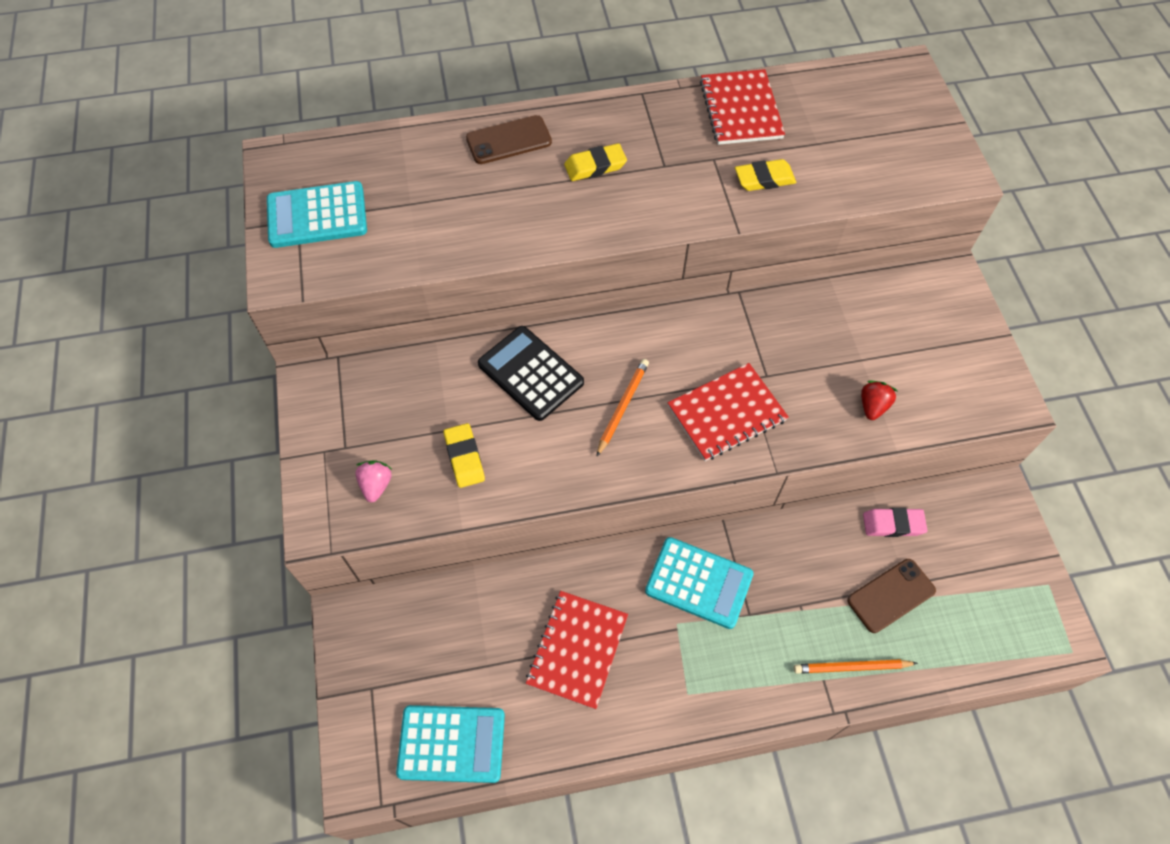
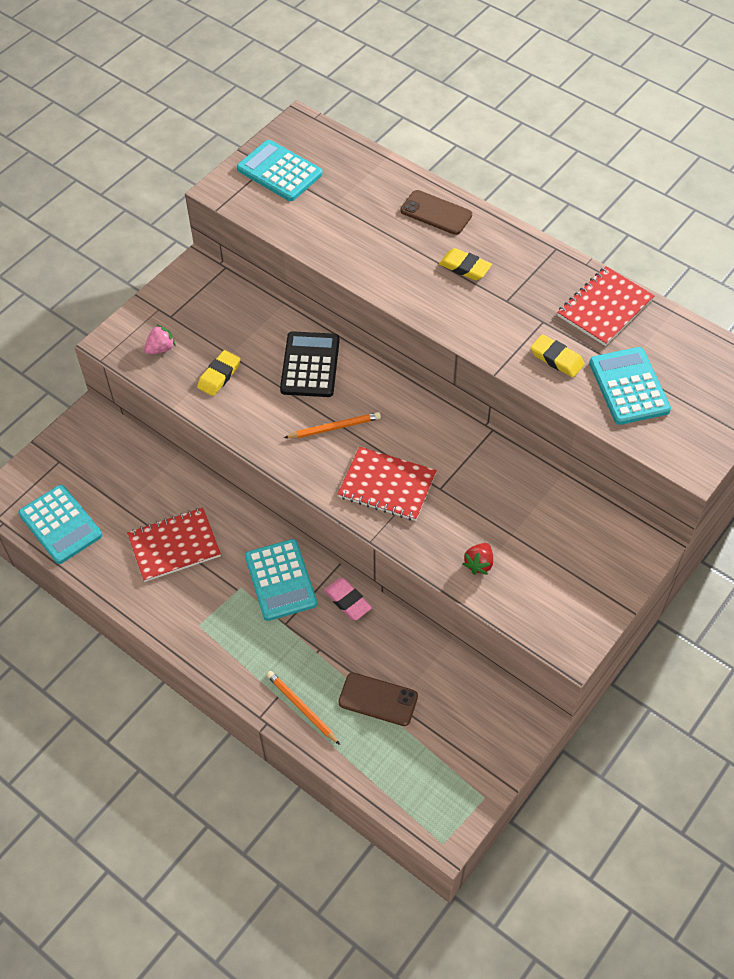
camera: 50 degrees right, 5 degrees down
red strawberry [861,381,897,420] -> red strawberry turned 135 degrees clockwise [463,543,493,575]
pink eraser [863,508,927,537] -> pink eraser moved to [324,578,372,620]
none -> turquoise calculator [589,347,671,425]

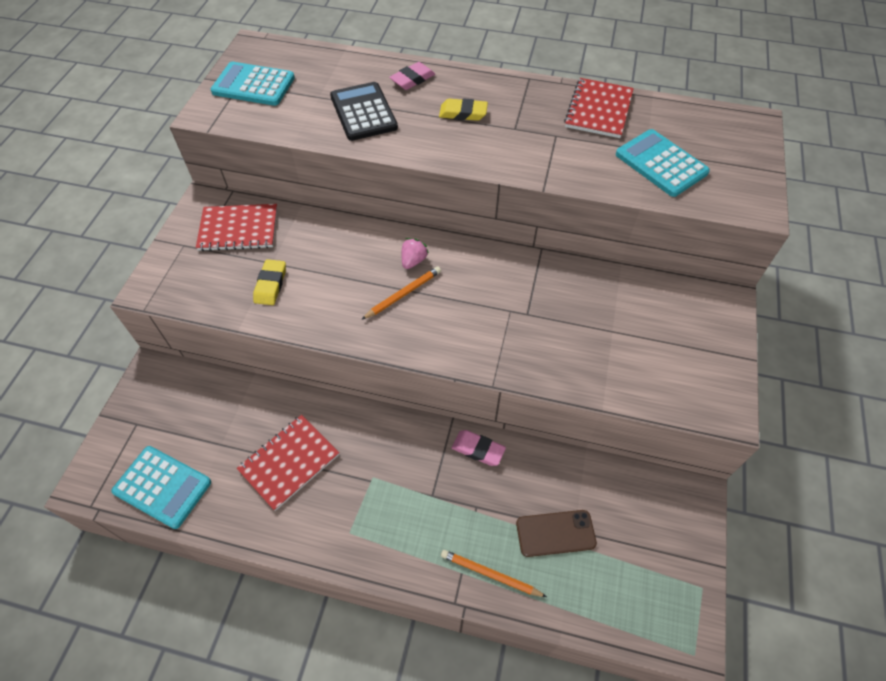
camera: 25 degrees left, 0 degrees up
pink strawberry [144,325,175,354] -> pink strawberry moved to [402,238,429,269]
turquoise calculator [245,539,317,621] -> none
black calculator [280,331,340,397] -> black calculator moved to [330,82,398,141]
red notebook [338,447,437,521] -> red notebook moved to [196,204,277,251]
brown phone [401,190,472,235] -> pink eraser [389,62,435,90]
red strawberry [463,543,493,575] -> none
yellow eraser [531,334,585,377] -> none

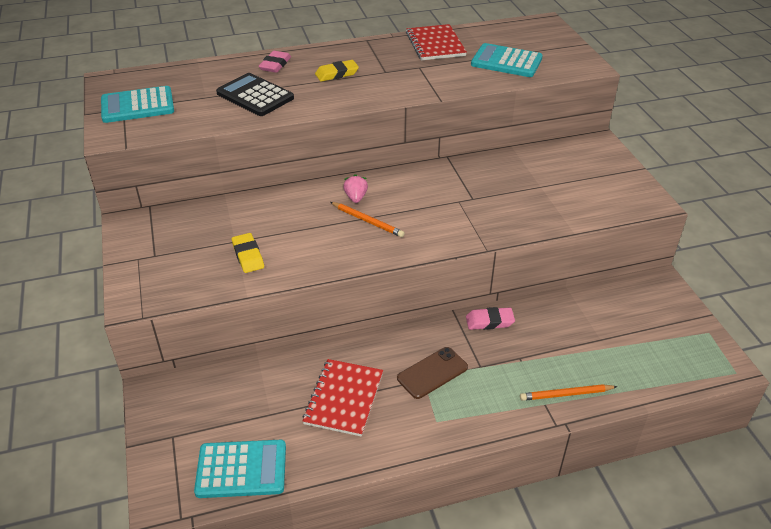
camera: 30 degrees left, 15 degrees down
red notebook [196,204,277,251] -> none
orange pencil [361,266,441,320] -> orange pencil turned 105 degrees clockwise [330,202,405,237]
brown phone [516,510,597,557] -> brown phone moved to [397,347,468,399]

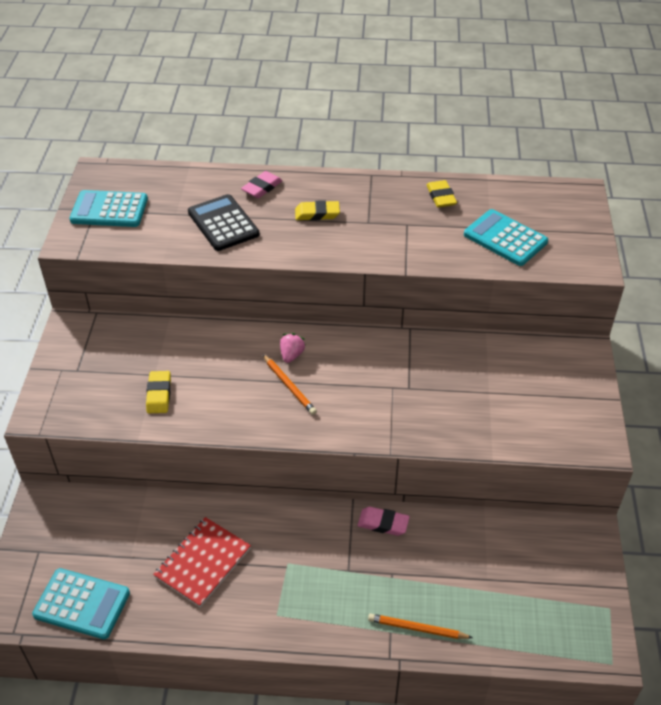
camera: 20 degrees right, 5 degrees up
brown phone [397,347,468,399] -> none
red notebook [406,24,467,60] -> yellow eraser [427,180,457,208]

